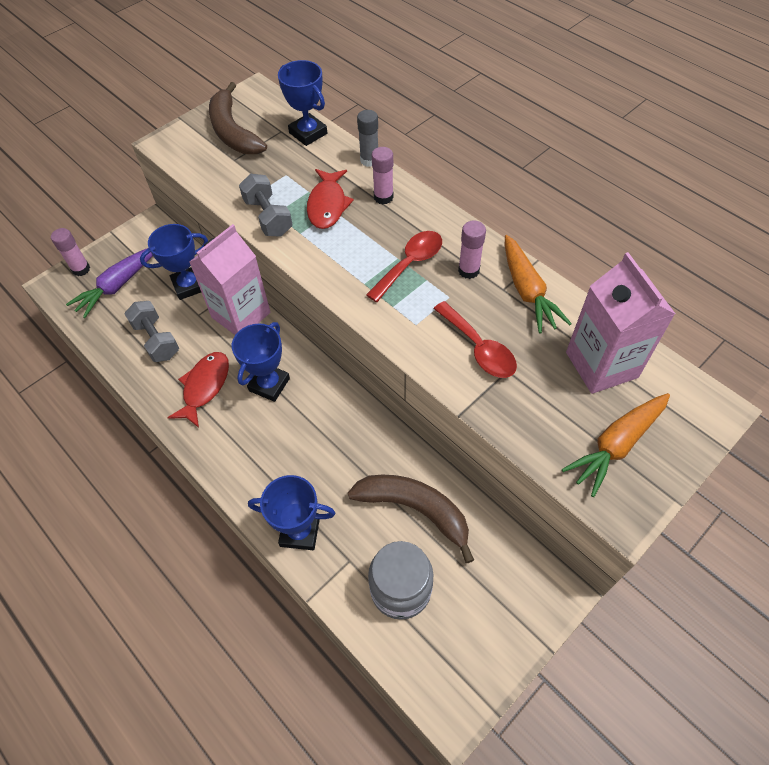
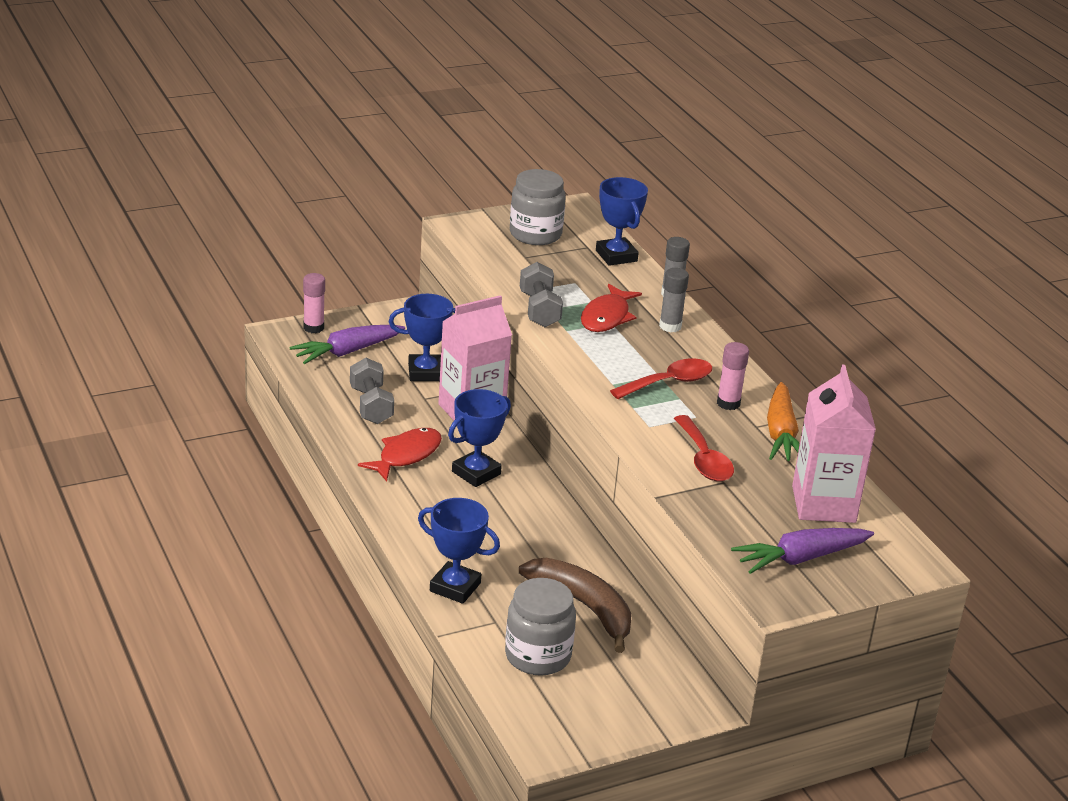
camera: 15 degrees right, 25 degrees down
brown banana [209,82,267,154] -> grey jar [510,169,566,245]
pink glue stick [372,147,394,204] -> grey glue stick [659,268,689,332]
orange carrot [562,393,670,497] -> purple carrot [731,528,874,574]

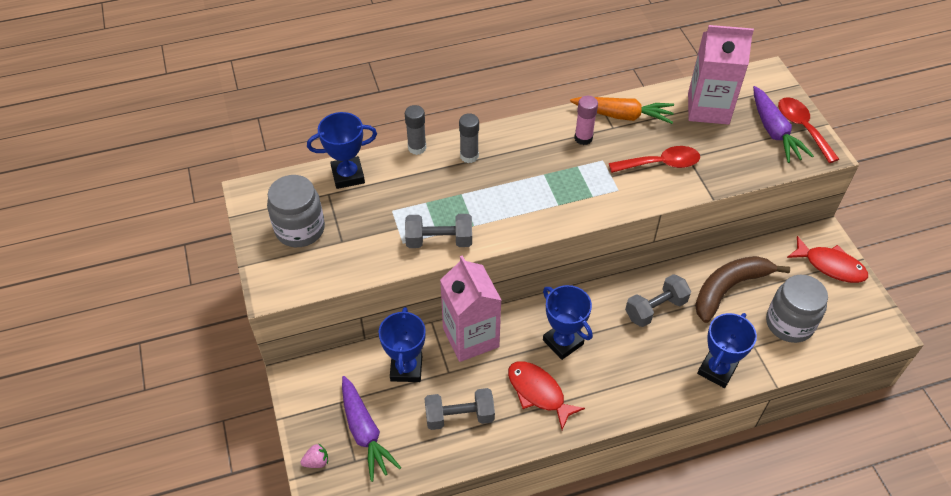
camera: 80 degrees left, 20 degrees up
pink glue stick [303,273,325,333] -> pink strawberry [300,443,328,468]
red fish [581,284,642,332] -> red fish moved to [787,236,868,283]
red spoon [610,358,712,399] -> red spoon moved to [778,97,839,163]
none -> grey dumbbell [625,274,691,327]

